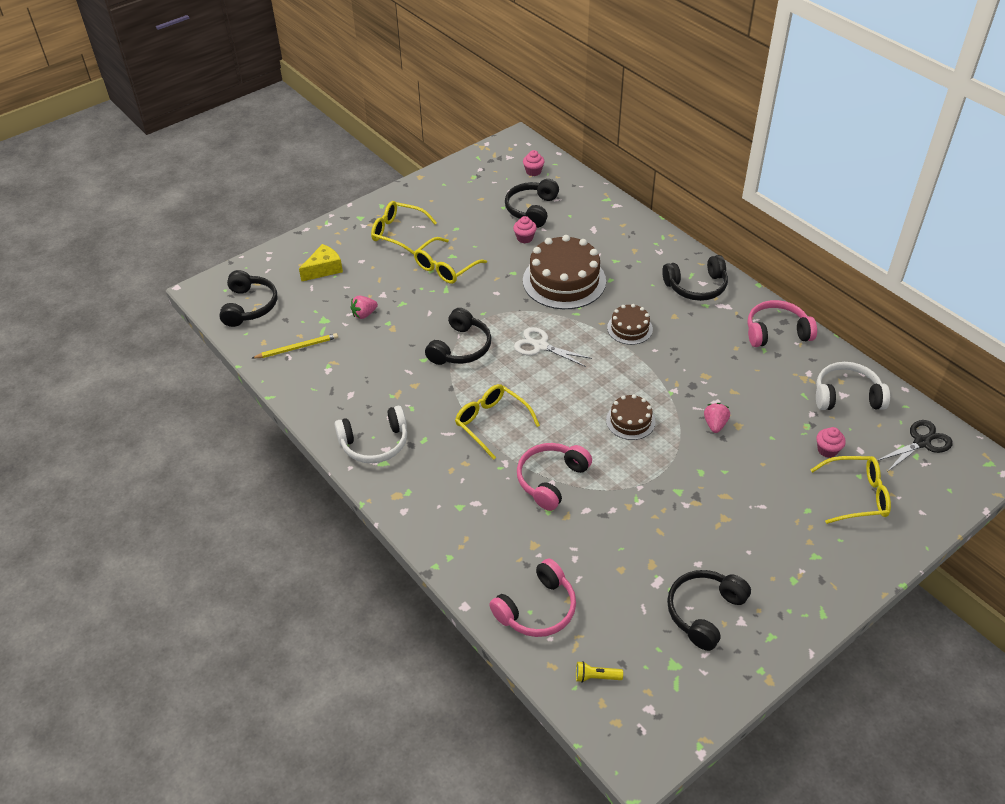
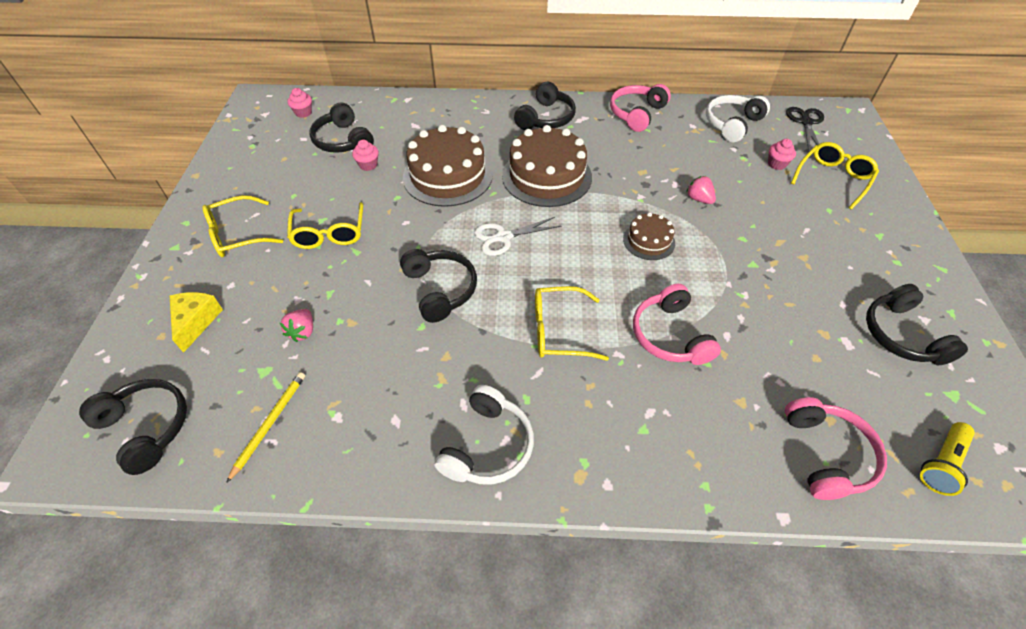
camera: 50 degrees left, 5 degrees up
yellow flashlight [576,661,623,683] -> yellow flashlight [920,422,975,496], size x1.53
brown cake [607,304,653,345] -> brown cake [502,125,592,207], size x1.93

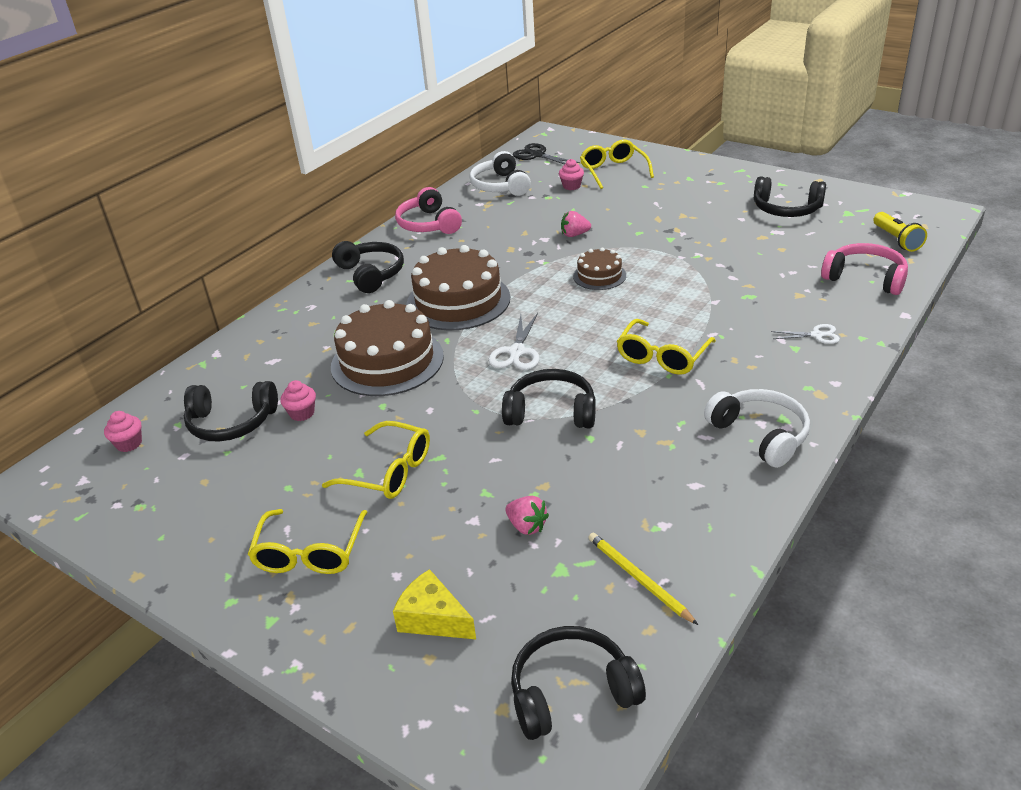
camera: 55 degrees left, 15 degrees down
pink headphones [633,284,721,365] -> none
none -> white scissors [771,324,840,344]

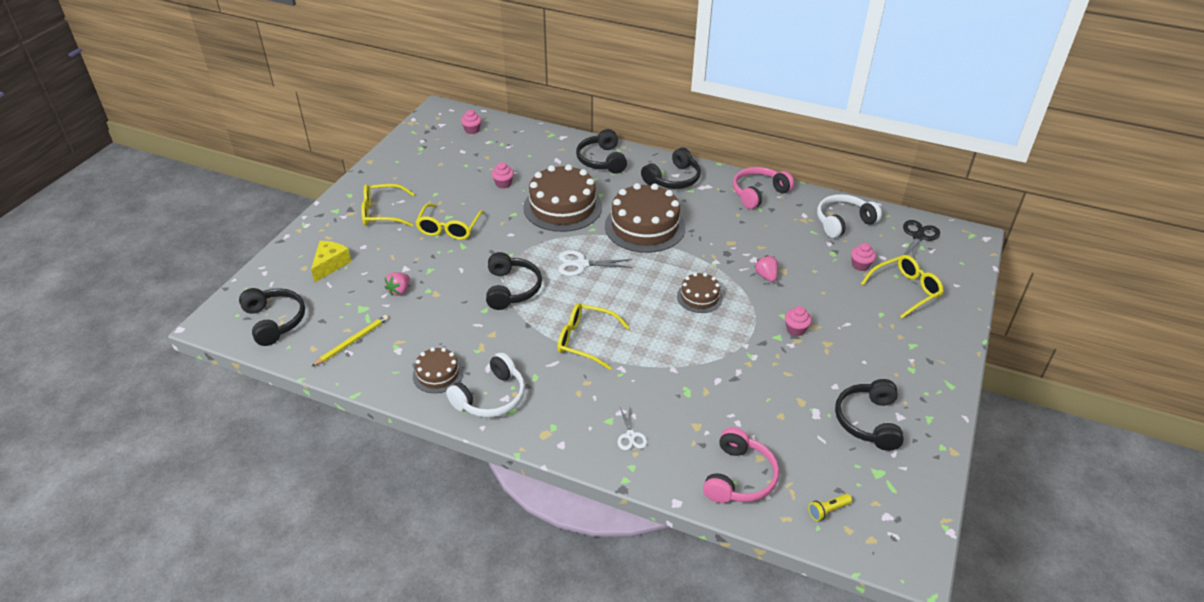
camera: 75 degrees right, 5 degrees up
black headphones [184,381,278,441] -> black headphones moved to [576,129,627,174]
yellow flashlight [873,212,927,252] -> yellow flashlight [808,494,852,521], size x0.65
none -> brown cake [413,347,463,393]
none -> pink cupcake [785,306,812,336]

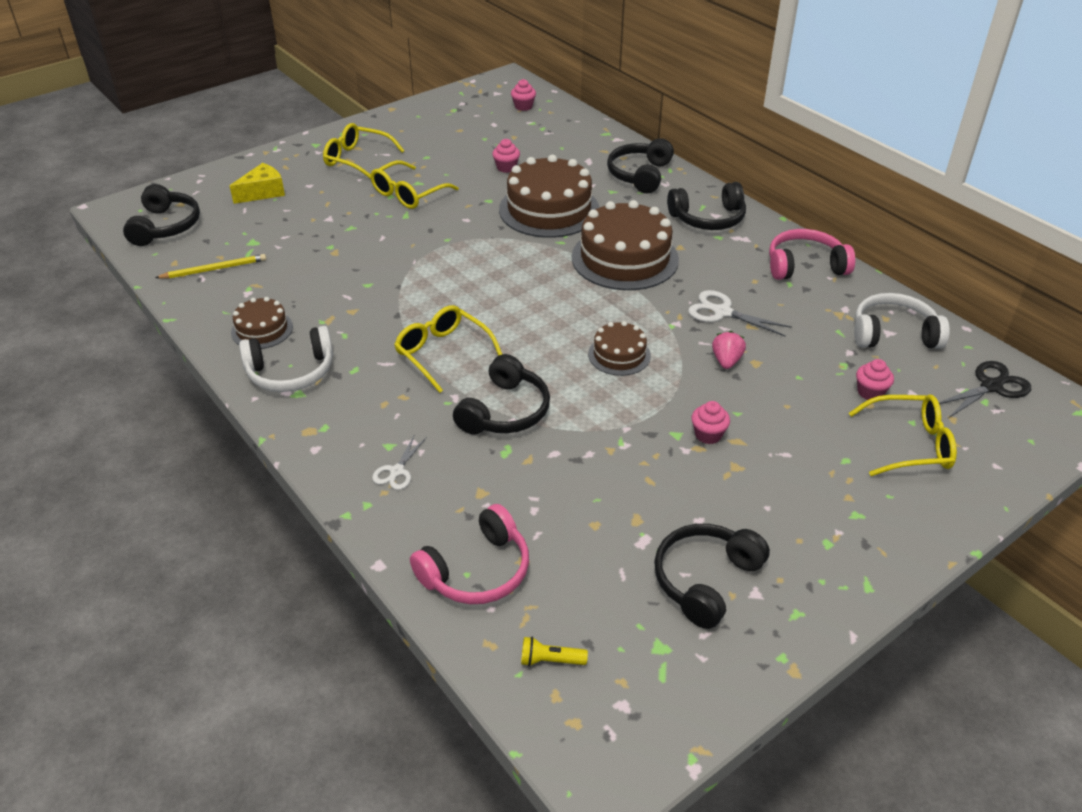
camera: 30 degrees right, 0 degrees up
pink strawberry [384,272,410,296] -> none
black headphones [486,252,542,310] -> black headphones moved to [453,354,550,434]
white scissors [558,250,633,276] -> white scissors moved to [688,290,792,337]

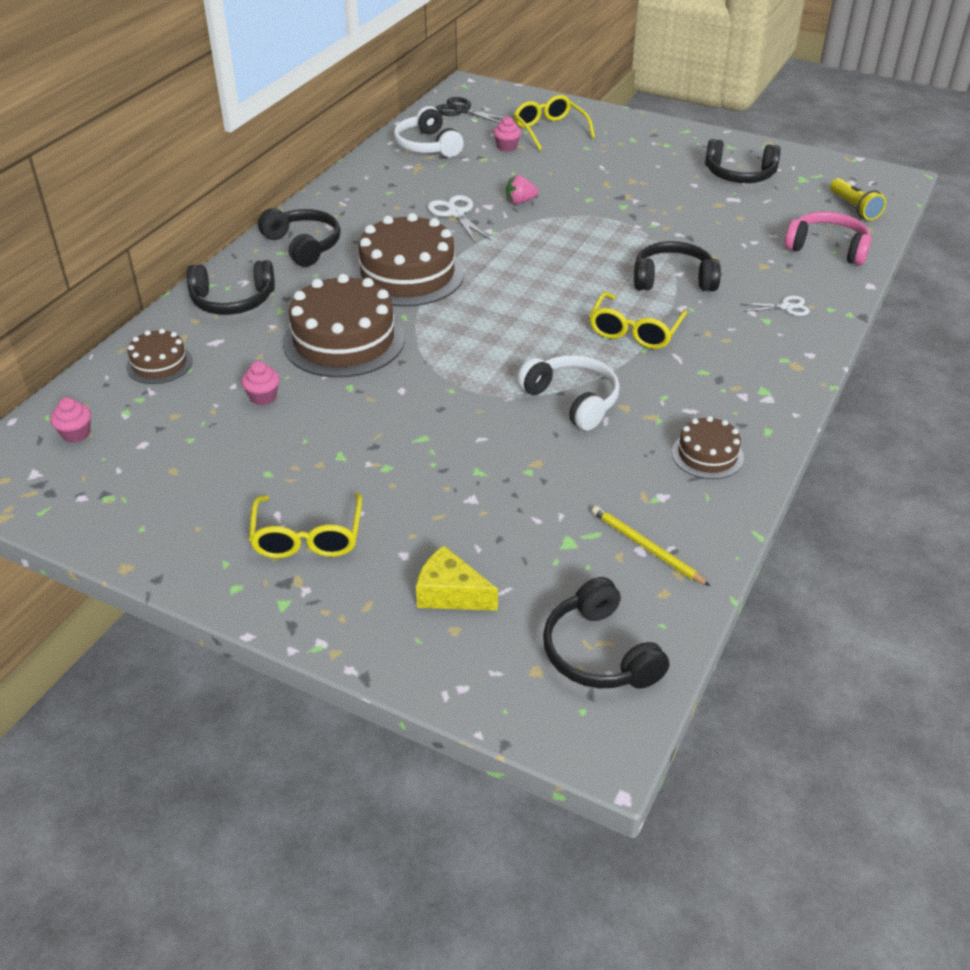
camera: 115 degrees left, 0 degrees up
black headphones [123,184,200,246] -> black headphones turned 90 degrees counterclockwise [543,577,669,689]
white headphones [239,326,333,392] -> white headphones moved to [517,355,620,431]
yellow glasses [370,160,459,209] -> none
yellow flashlight [521,637,588,667] -> yellow flashlight [830,178,886,220], size x1.53
brown cake [588,321,651,376] -> brown cake moved to [126,329,193,384]
white scissors [688,290,792,337] -> white scissors turned 150 degrees clockwise [428,195,491,242]
pink cupcake [691,401,730,444] -> none
pink headphones [769,229,855,280] -> none

